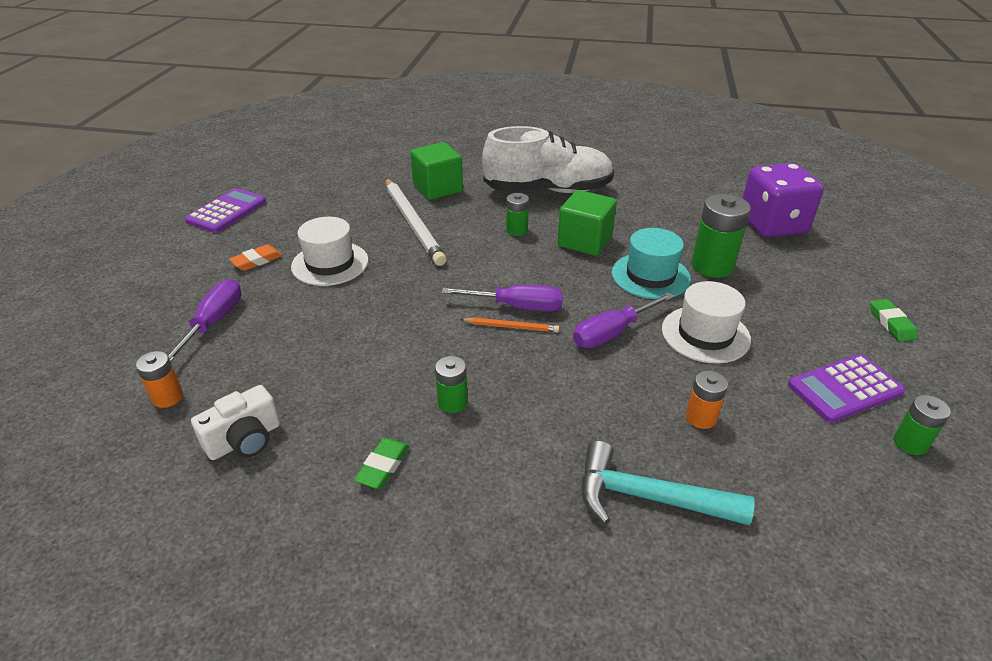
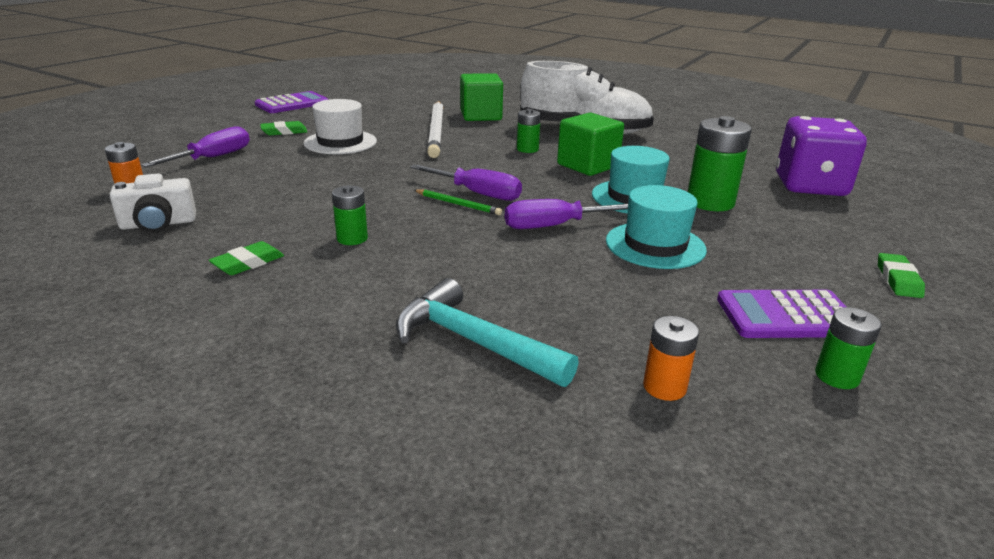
camera: 20 degrees right, 10 degrees down
orange eraser [229,244,282,271] -> green eraser [260,121,307,135]
orange pencil [460,317,559,332] -> green pencil [414,189,502,215]
white hat [662,281,751,364] -> turquoise hat [606,185,707,269]
orange battery [686,371,728,429] -> orange battery moved to [643,316,699,401]

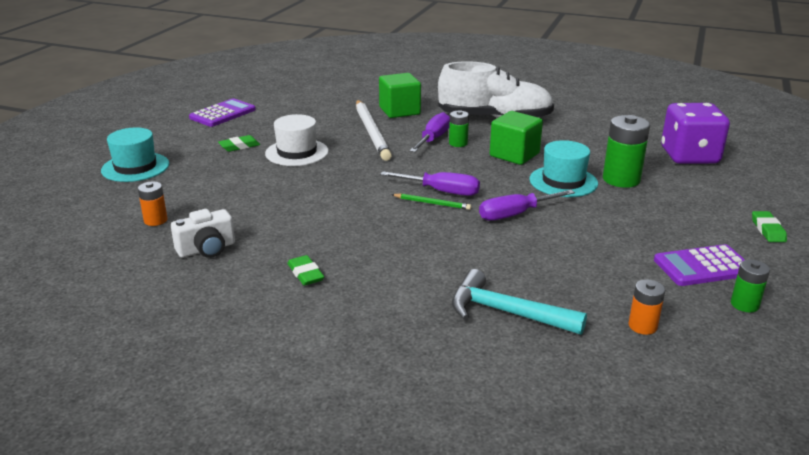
camera: 10 degrees left, 0 degrees up
purple screwdriver [141,126,250,167] -> purple screwdriver moved to [410,112,450,152]
green eraser [209,241,284,275] -> green eraser turned 60 degrees counterclockwise [288,255,324,286]
green battery [332,185,368,245] -> none
turquoise hat [606,185,707,269] -> turquoise hat moved to [101,128,169,182]

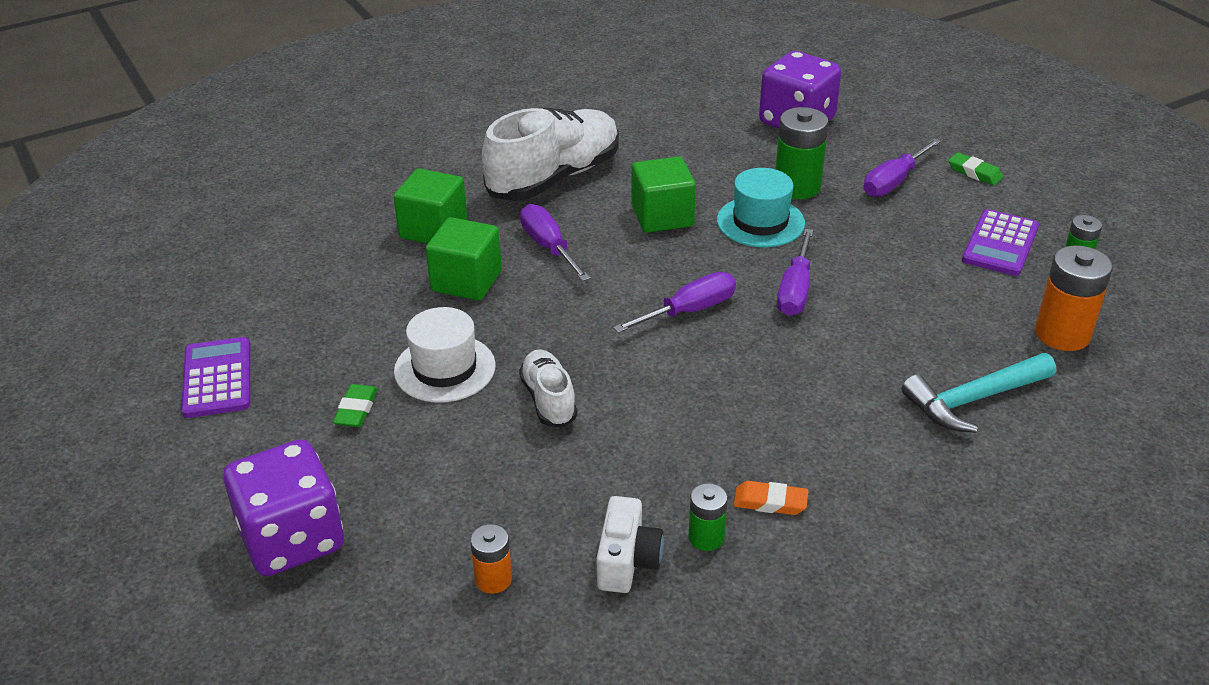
camera: 50 degrees left, 10 degrees up
turquoise hat [101,128,169,182] -> purple dice [223,439,344,576]
green eraser [288,255,324,286] -> orange eraser [733,481,808,515]
white pencil [356,100,392,161] -> green cube [426,217,502,301]
green pencil [391,193,471,210] -> none
green battery [449,110,469,147] -> green battery moved to [688,483,728,551]
orange battery [629,279,665,335] -> orange battery [1035,245,1113,351], size x1.78
none -> white shoe [519,350,577,428]
none -> purple screwdriver [864,138,941,197]

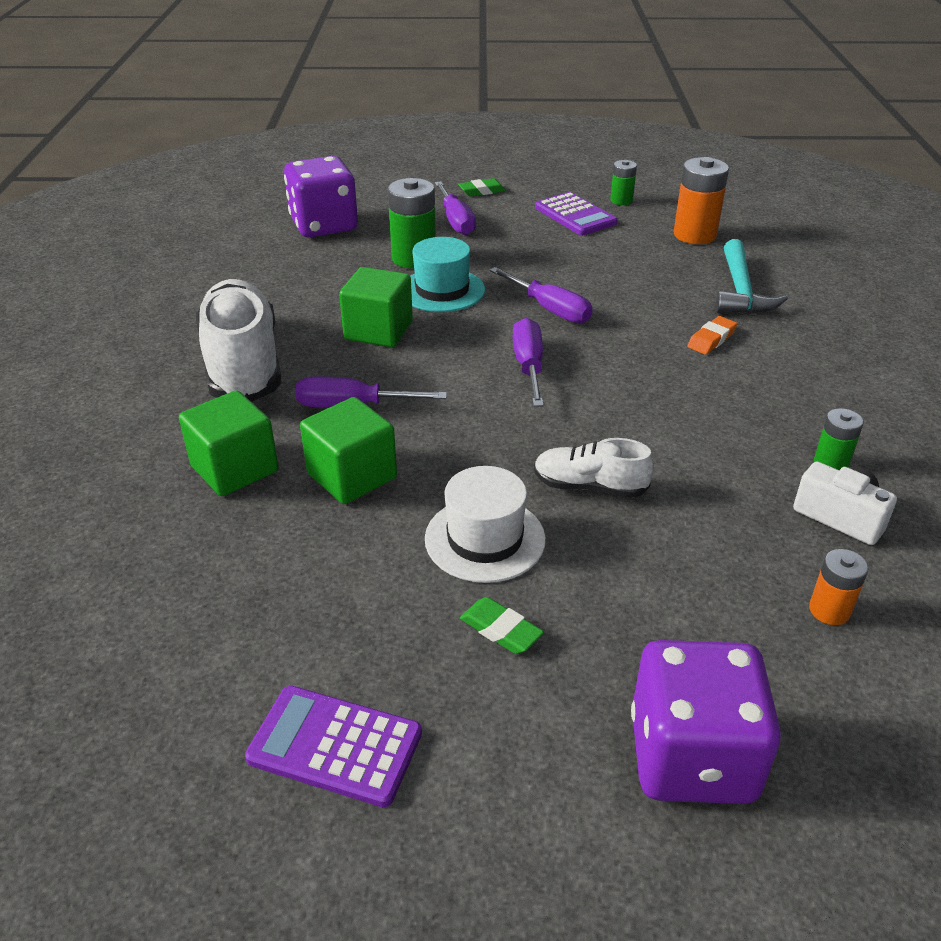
camera: 60 degrees left, 0 degrees up
orange eraser [733,481,808,515] -> orange eraser moved to [687,316,737,355]

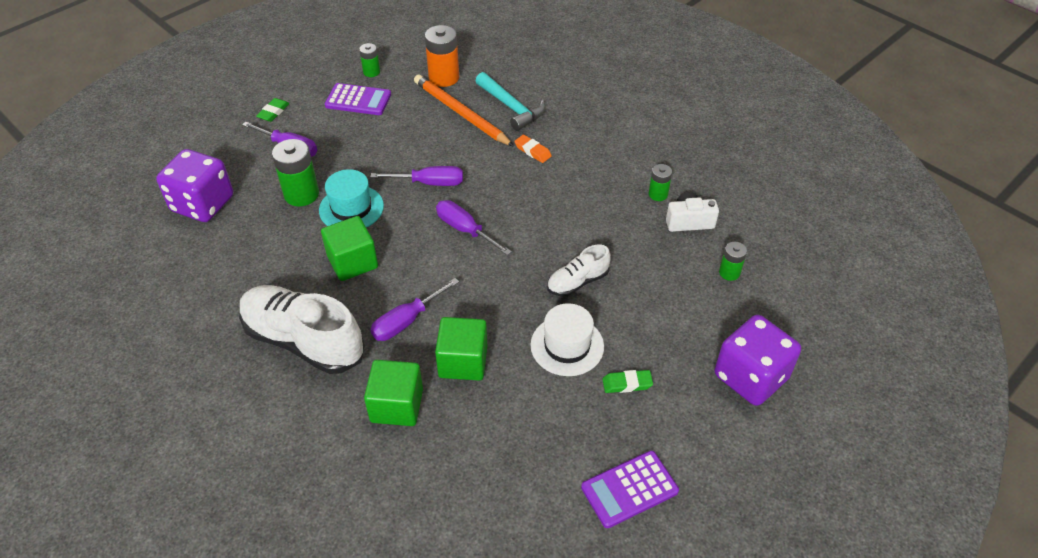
camera: 45 degrees left, 10 degrees up
orange eraser [687,316,737,355] -> orange eraser turned 45 degrees counterclockwise [514,135,552,163]
orange battery [809,549,869,625] -> green battery [719,242,747,281]
none -> orange pencil [414,75,514,147]

